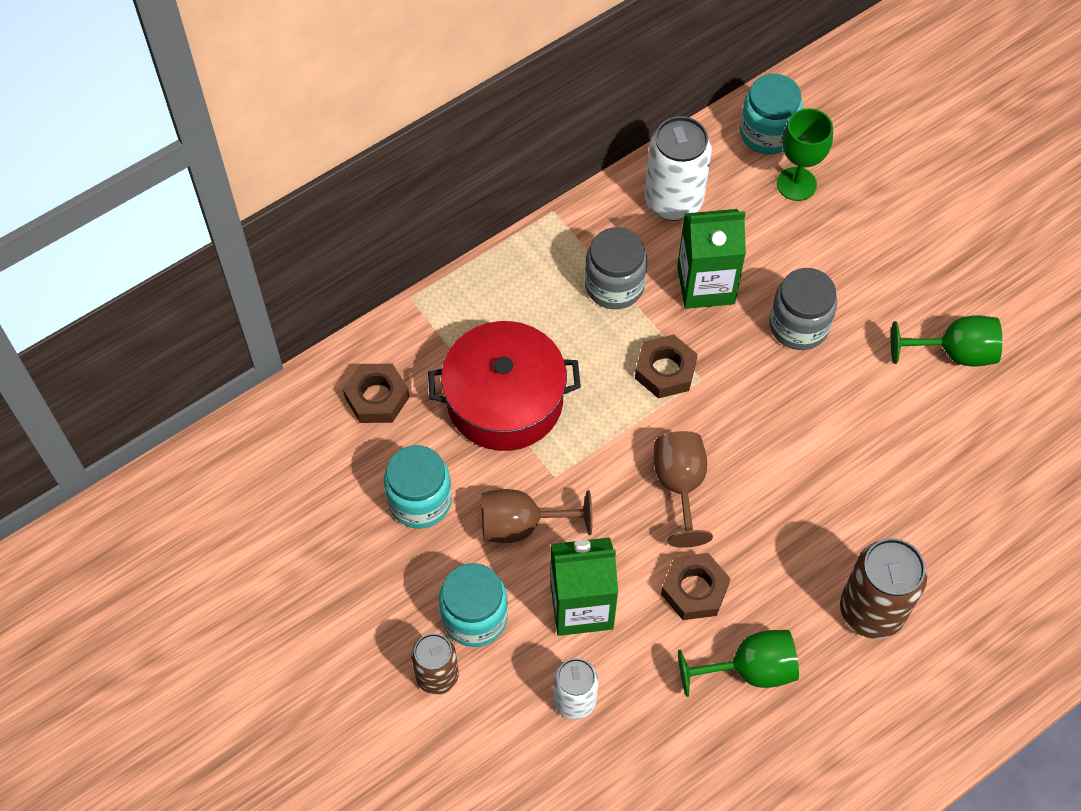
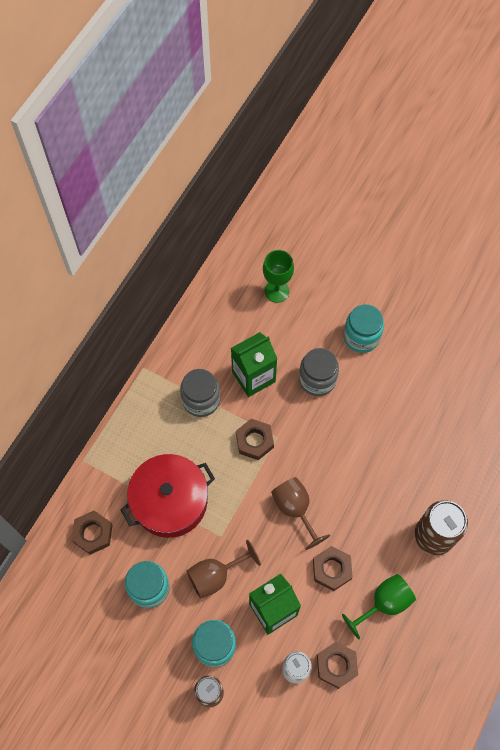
camera: 25 degrees left, 5 degrees up
white can [645,116,712,221] -> none
turquoise jar [740,74,803,154] -> turquoise jar moved to [343,304,384,353]
green goblet [891,315,1002,367] -> none
none -> brown nut [317,642,358,689]

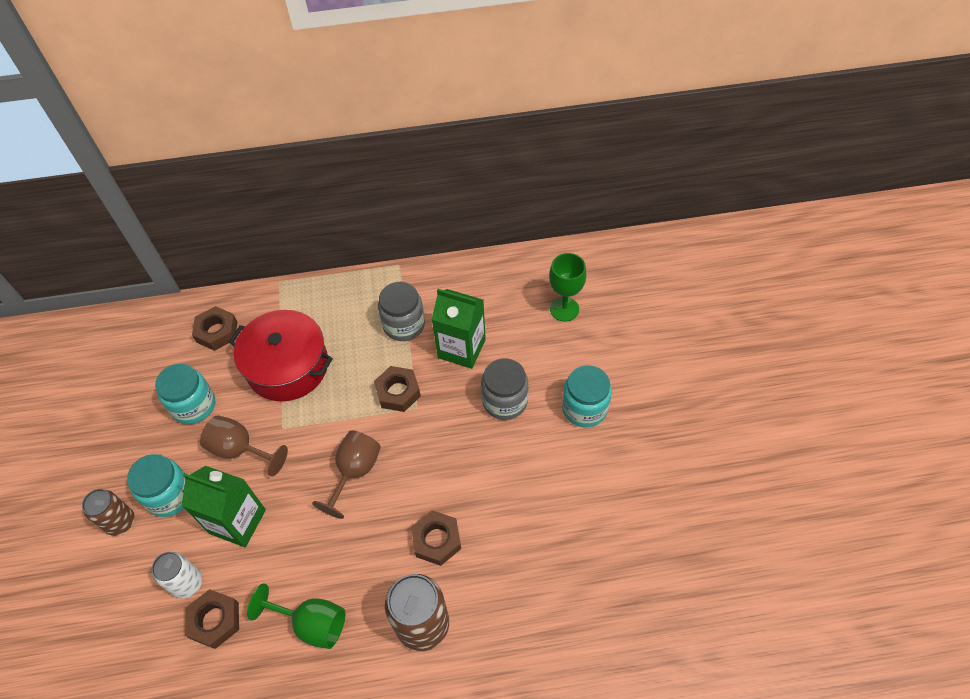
camera: 55 degrees right, 10 degrees down
brown nut [313,546,353,591] -> brown nut moved to [411,510,461,566]

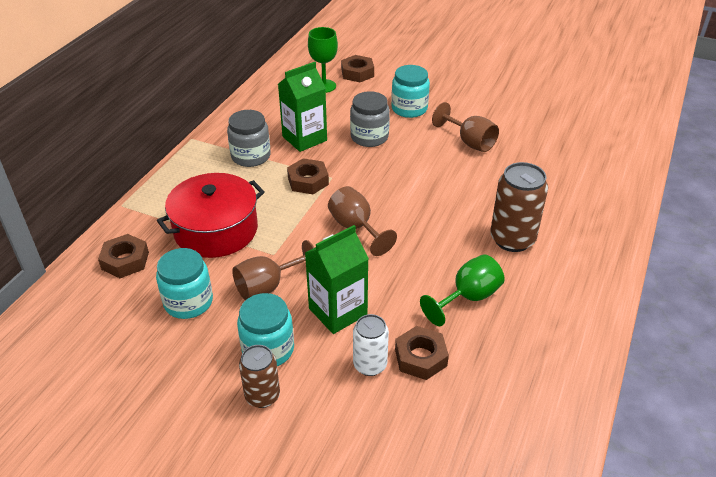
camera: 60 degrees left, 15 degrees down
brown nut [411,510,461,566] -> brown nut moved to [341,55,374,82]
none -> brown goblet [432,102,499,152]

